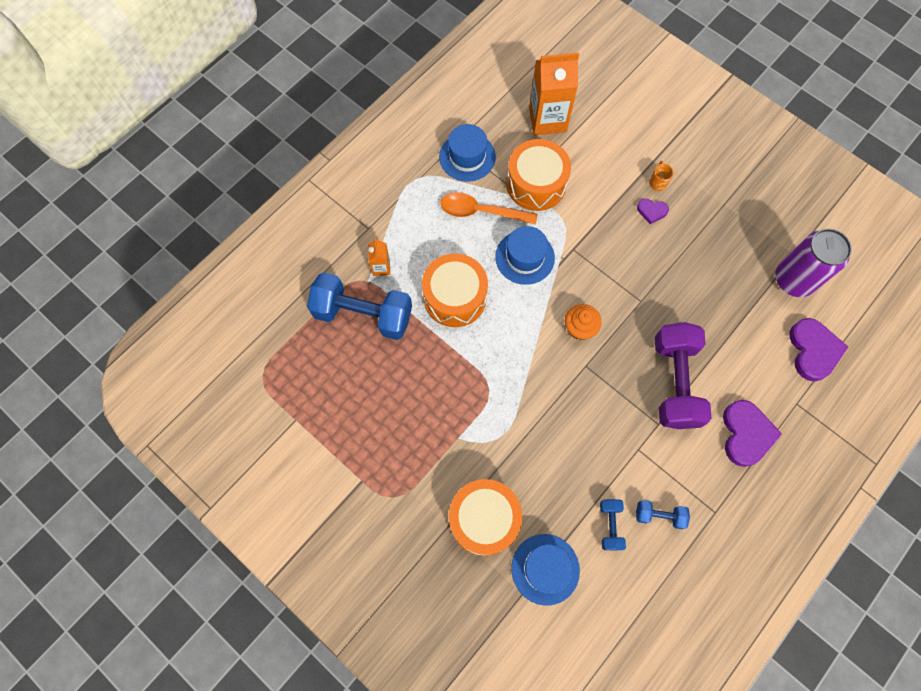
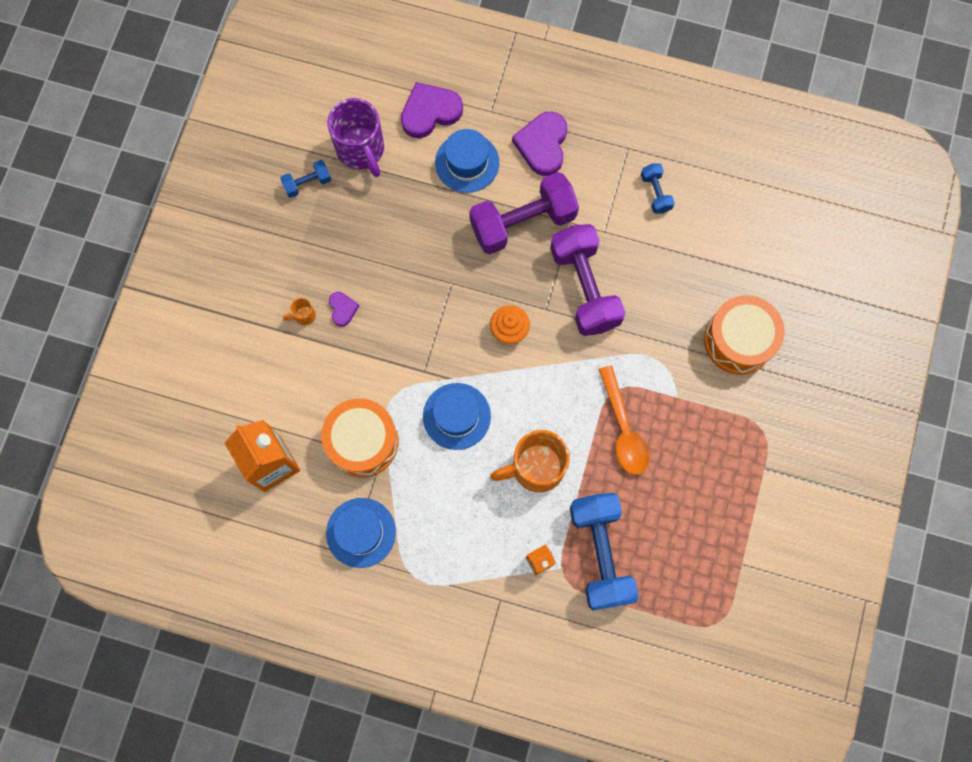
camera: 115 degrees left, 5 degrees up
orange drum [422,254,488,327] -> orange mug [490,430,570,493]
orange spoon [441,192,537,225] -> orange spoon moved to [599,366,649,475]
blue hat [511,534,580,606] -> blue hat moved to [435,129,500,193]
blue dumbbell [600,499,626,550] -> blue dumbbell moved to [280,160,331,198]
purple heart [723,400,782,467] -> purple heart turned 60 degrees counterclockwise [512,112,567,176]
purple can [775,228,852,297] -> purple mug [327,98,384,177]
none -> purple dumbbell [550,224,625,336]

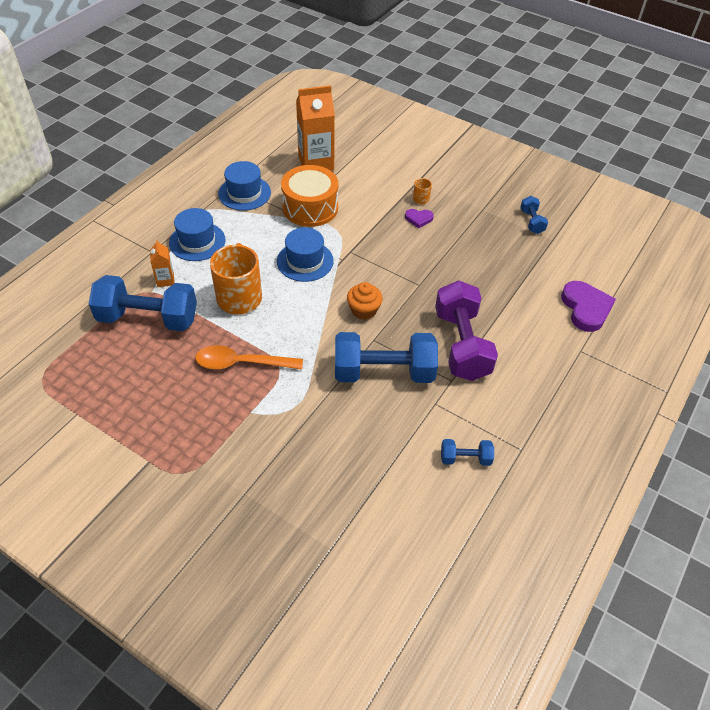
camera: 105 degrees right, 25 degrees down
purple mug [327,98,384,177] -> none
blue hat [435,129,500,193] -> blue hat moved to [169,208,226,261]
purple heart [512,112,567,176] -> none
purple dumbbell [550,224,625,336] -> blue dumbbell [335,332,438,383]
orange drum [704,295,785,375] -> none

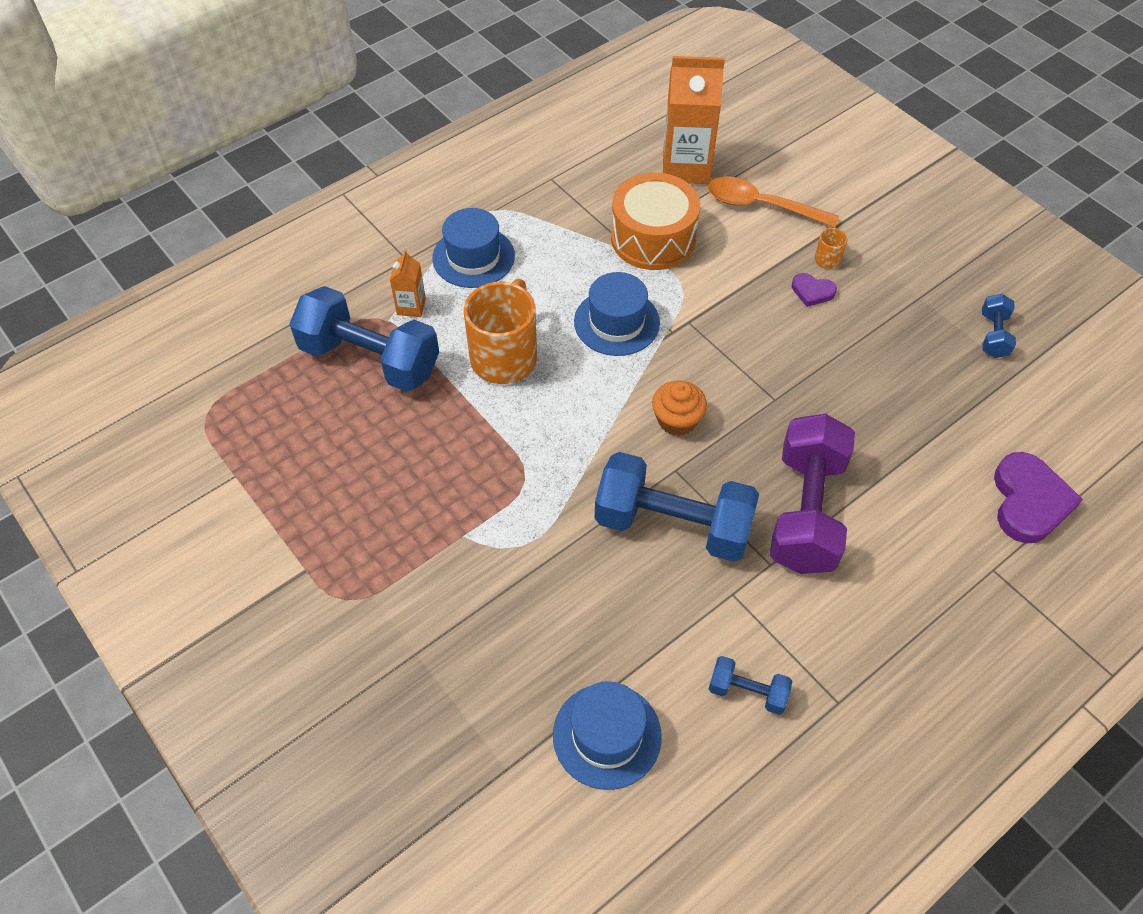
camera: 20 degrees right, 5 degrees up
orange spoon [195,345,303,370] -> orange spoon moved to [708,177,839,227]
blue hat [218,161,271,211] -> blue hat moved to [553,682,662,790]

